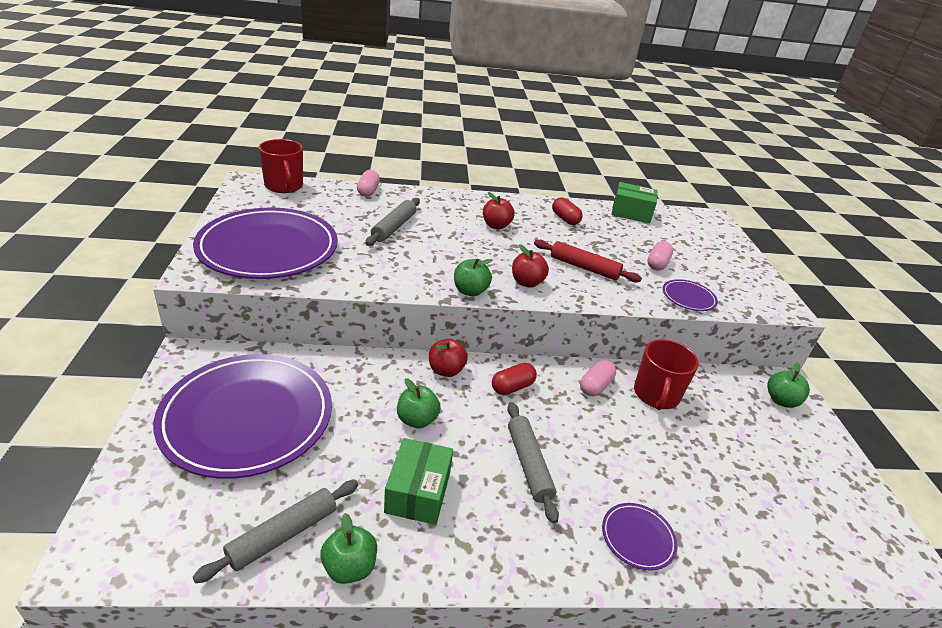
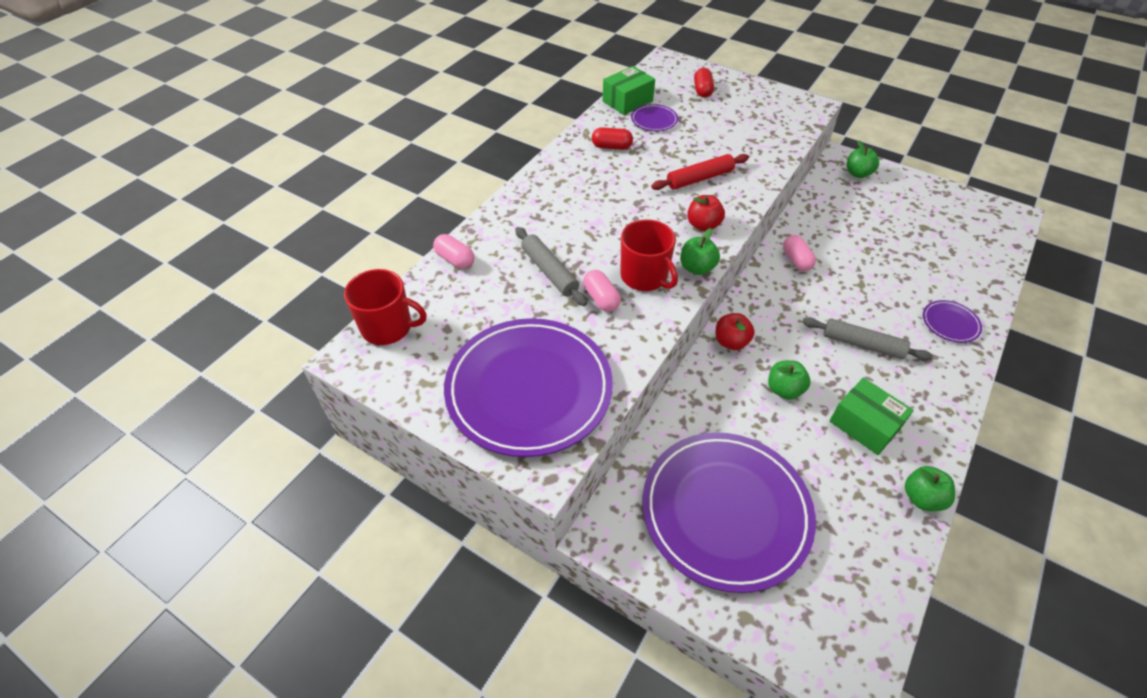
camera: 50 degrees left, 15 degrees up
grey rolling pin [193,480,358,583] -> none
red apple [483,192,515,229] -> none
red capsule [492,363,537,395] -> red capsule moved to [694,68,714,98]
red mug [634,339,699,410] -> red mug moved to [621,219,678,291]
pink capsule [647,241,673,270] -> pink capsule moved to [583,270,621,312]
purple plate [663,279,718,311] -> purple plate moved to [631,104,678,131]

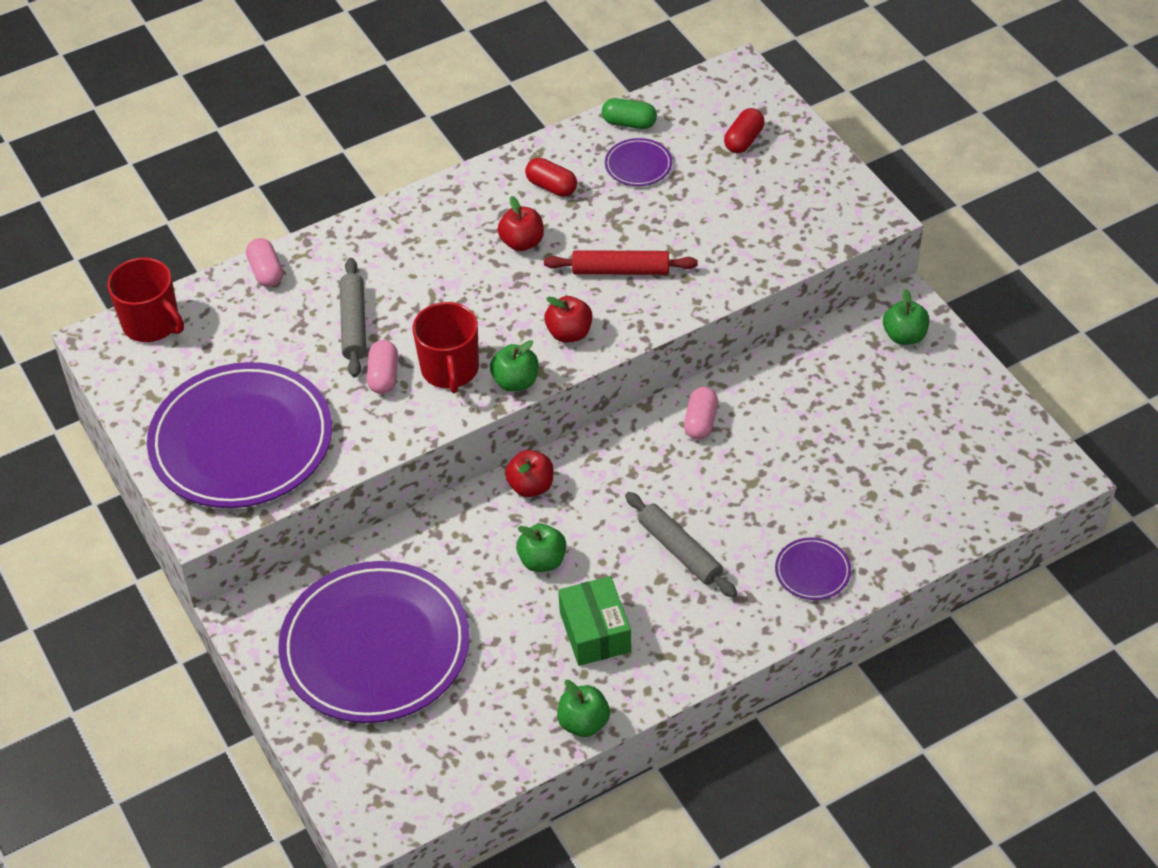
camera: 30 degrees right, 0 degrees up
green box [602,66,655,115] -> green capsule [602,98,657,129]
none -> red apple [498,196,544,251]

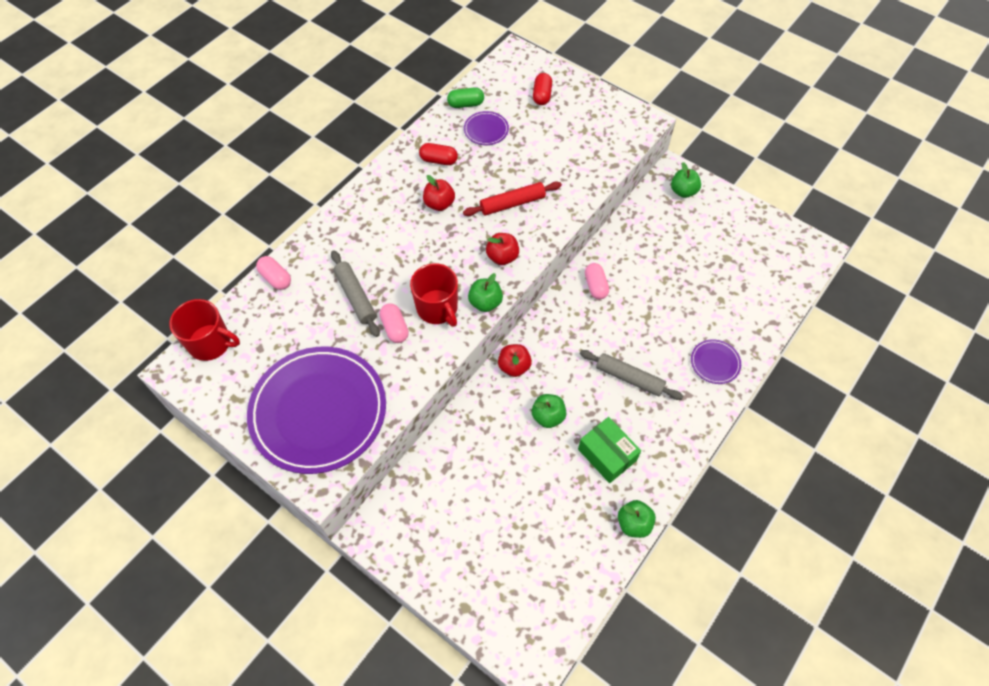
camera: 25 degrees left, 10 degrees up
purple plate [279,561,470,723] -> none

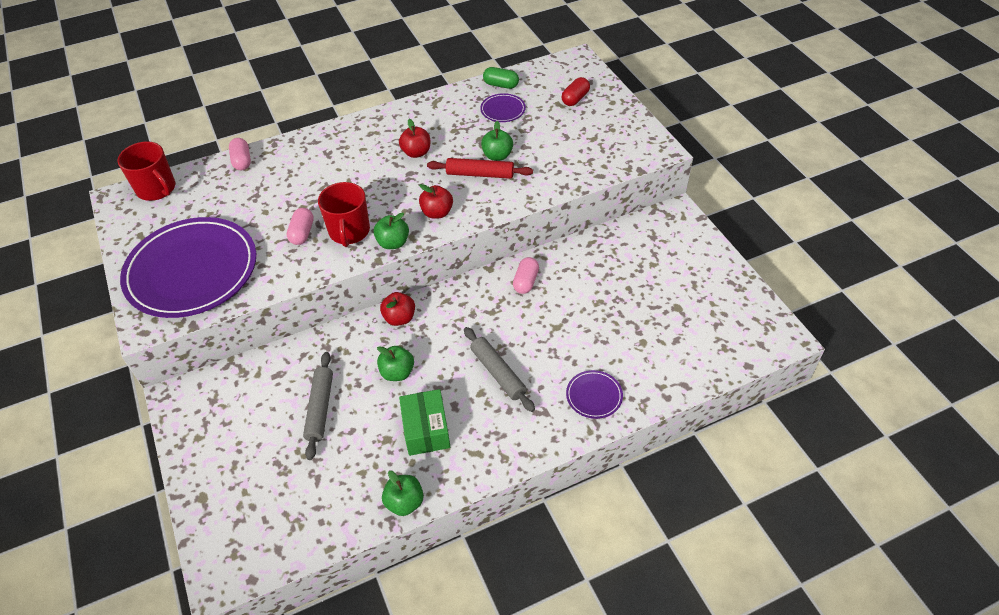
camera: 30 degrees right, 10 degrees down
grey rolling pin [331,250,380,337] -> grey rolling pin moved to [303,352,333,460]
red capsule [419,143,458,165] -> none
green apple [671,162,701,198] -> green apple moved to [481,121,513,161]

